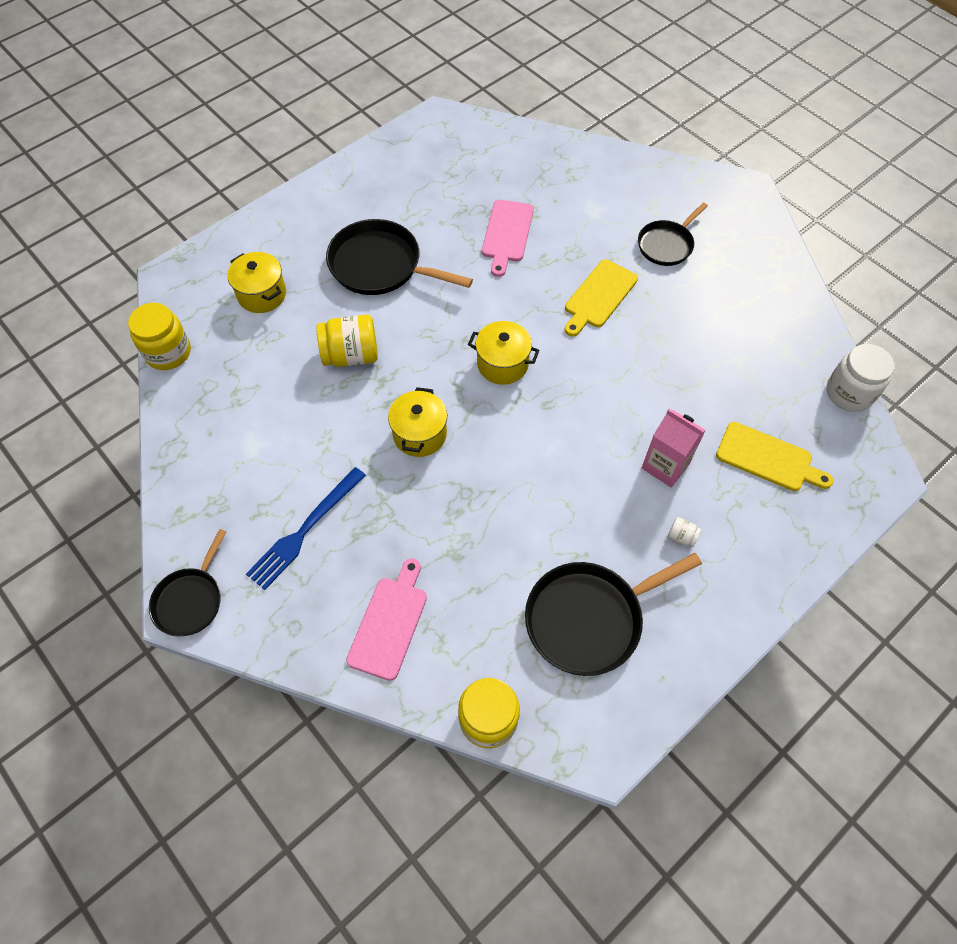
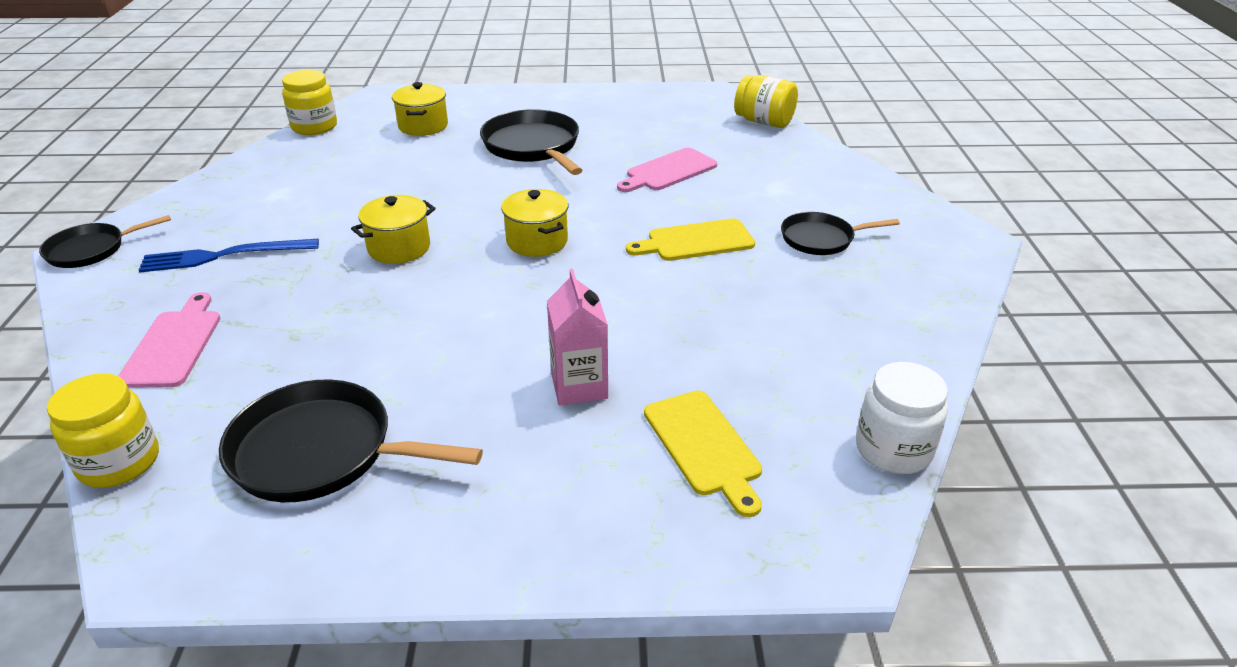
camera: 40 degrees right, 25 degrees down
yellow jar [316,315,378,367] -> yellow jar moved to [734,75,798,128]
pink cutting board [346,558,427,681] -> pink cutting board turned 60 degrees counterclockwise [118,292,220,388]
white jar [668,517,701,548] -> none

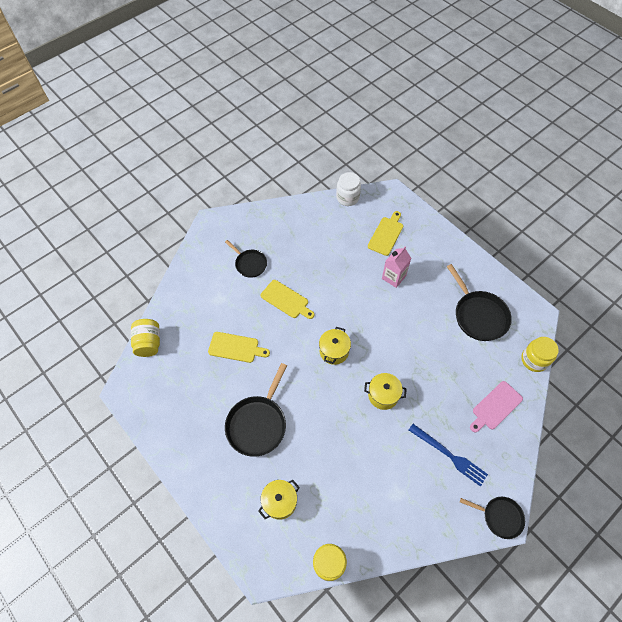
camera: 130 degrees left, 25 degrees up
pink cutting board [617,148,717,192] -> yellow cutting board [208,332,270,363]

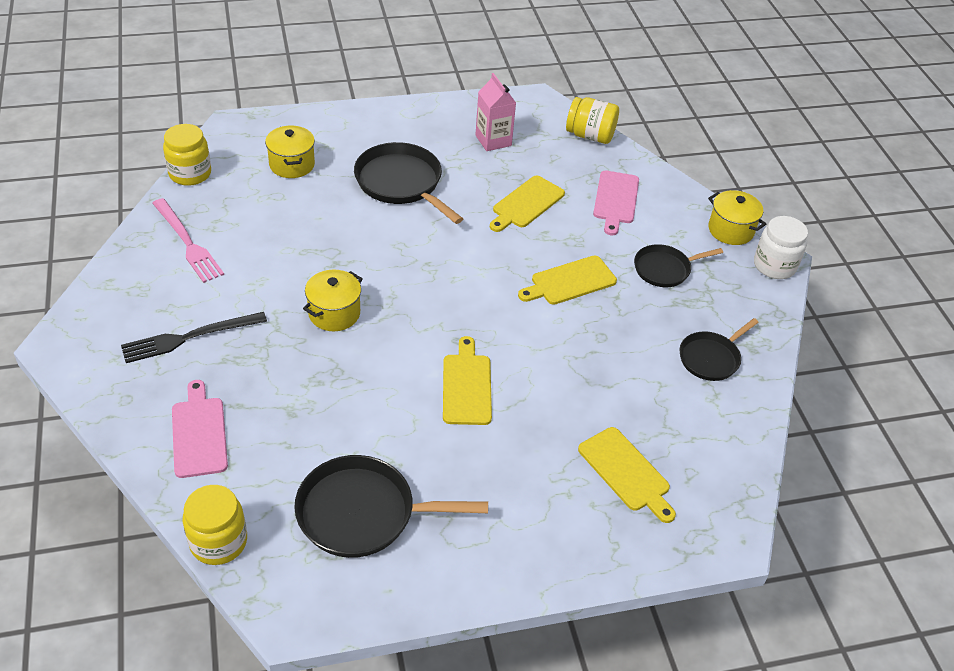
camera: 115 degrees right, 15 degrees down
yellow pot [319,327,351,365] -> yellow pot moved to [708,190,766,245]
white jar [336,172,361,206] -> white jar moved to [754,216,808,279]
pink carton [382,246,411,288] -> pink carton moved to [475,73,516,151]
blue fork [409,424,488,487] -> black fork [121,312,267,363]
black pan [460,497,525,539] -> black pan moved to [679,318,759,381]
none -> pink fork [152,198,224,283]
none -> yellow cutting board [443,336,492,425]
none -> pink cutting board [593,171,639,235]

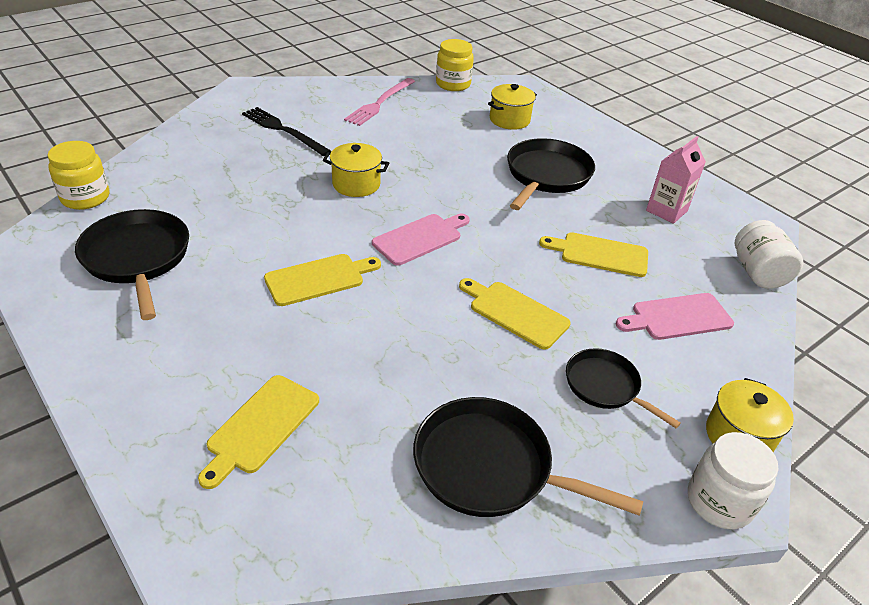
camera: 65 degrees right, 5 degrees down
pink cutting board [172,380,228,478] -> pink cutting board moved to [372,214,470,265]
yellow jar [566,97,619,144] -> white jar [735,220,803,289]
black pan [679,318,759,381] -> black pan [413,397,644,517], size x1.63

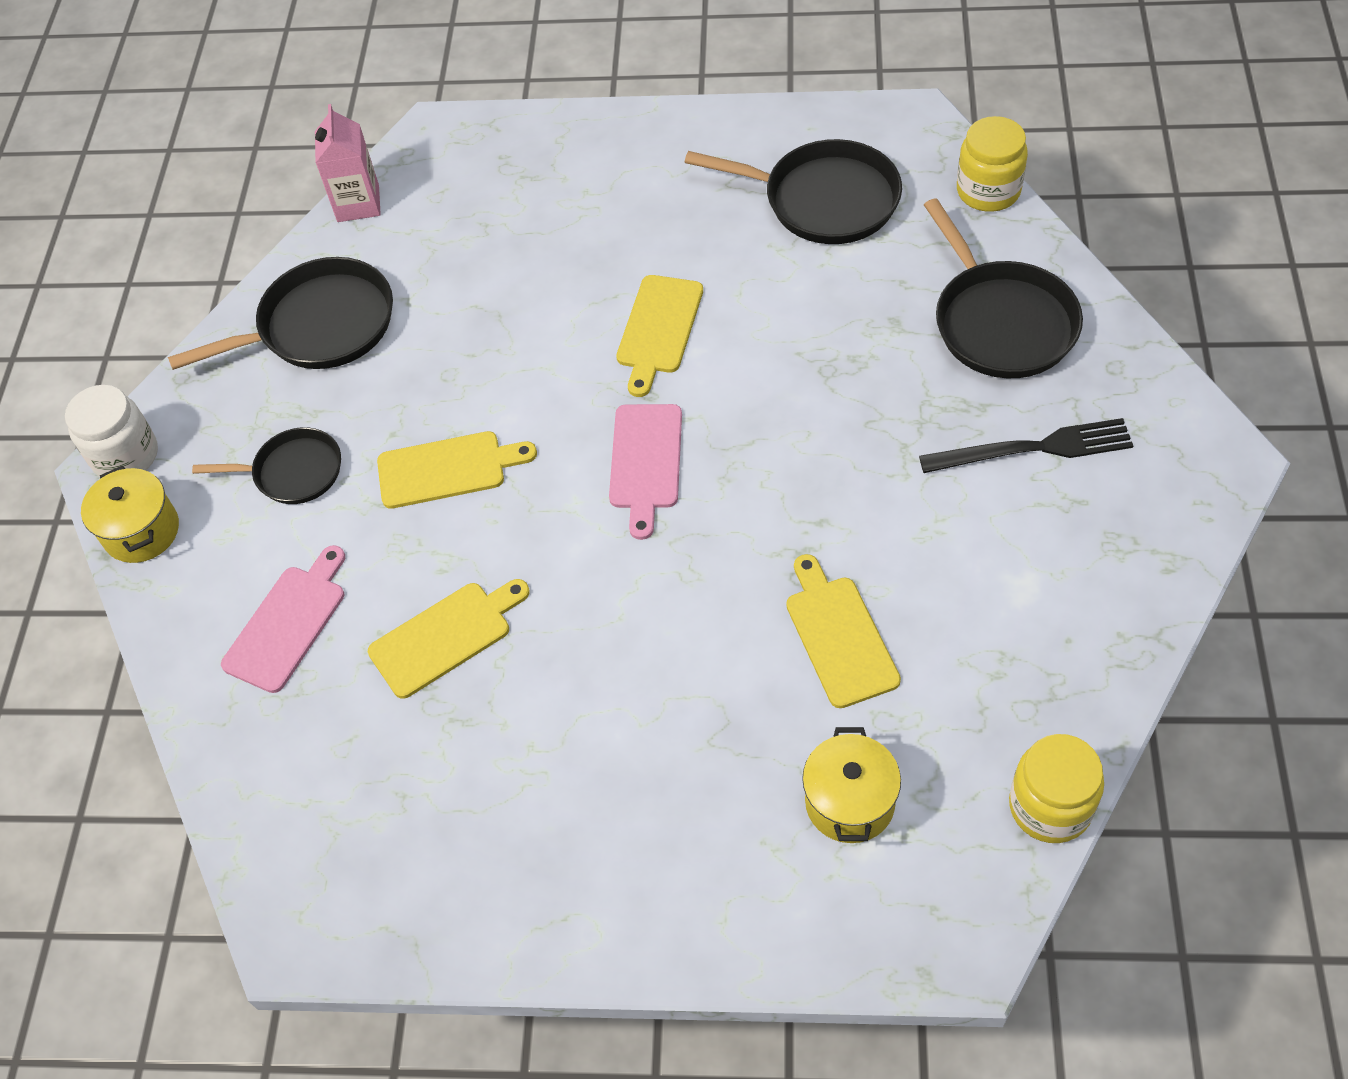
camera: 140 degrees right, 15 degrees up
yellow cutting board [198,375,319,489] -> yellow cutting board moved to [786,554,901,708]
yellow pot [323,143,389,197] -> none
pink fork [344,78,415,126] -> none
black pan [507,138,595,210] -> black pan moved to [924,198,1083,378]
pink carton [646,136,706,224] -> pink carton moved to [315,104,381,222]
white jar [735,220,803,289] -> none

